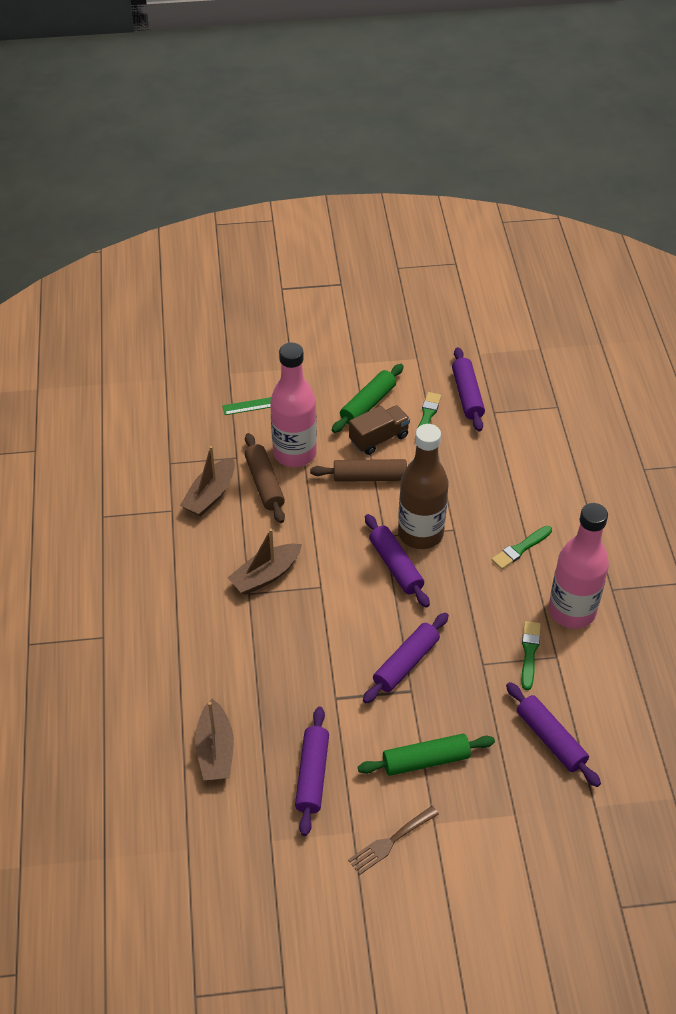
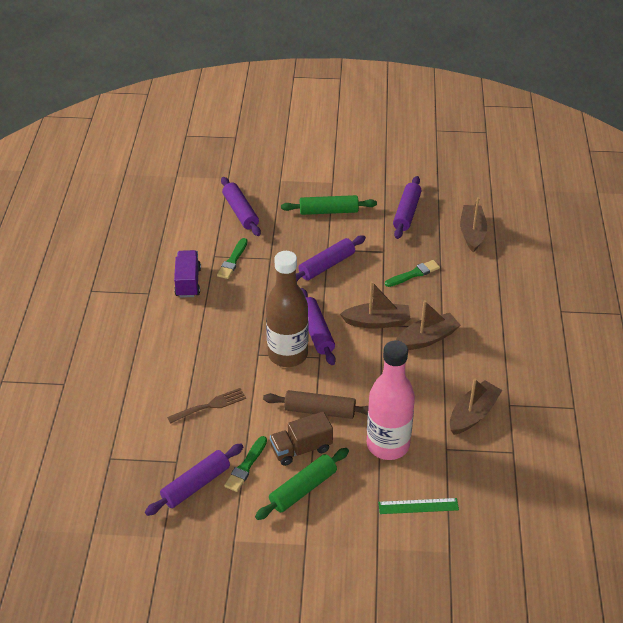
camera: 170 degrees left, 5 degrees down
brown rolling pin [245,433,285,523] -> none
brown fork [348,806,439,875] -> brown fork moved to [167,388,246,424]
purple rolling pin [452,347,485,432] -> purple rolling pin turned 45 degrees clockwise [145,443,243,516]
green brush [492,526,552,569] -> green brush moved to [385,260,440,287]
pink bottle [549,503,609,629] -> purple truck [174,250,201,298]
none -> brown boat [340,281,411,329]

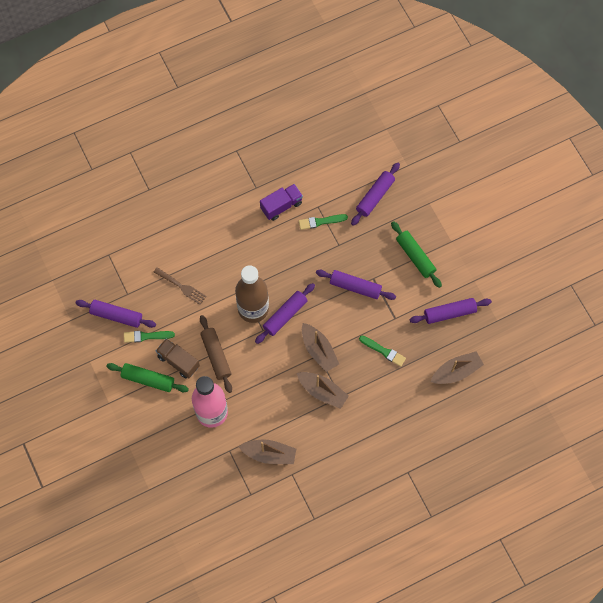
camera: 60 degrees right, 25 degrees up
green ruler [378,498,459,514] -> none

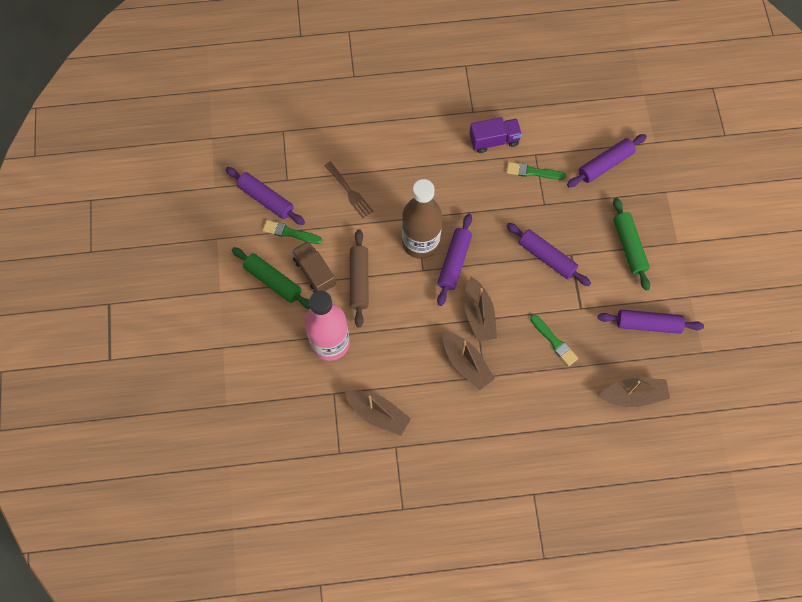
camera: 20 degrees right, 0 degrees up
purple rolling pin [255,283,315,344] -> purple rolling pin turned 45 degrees counterclockwise [437,214,472,306]

